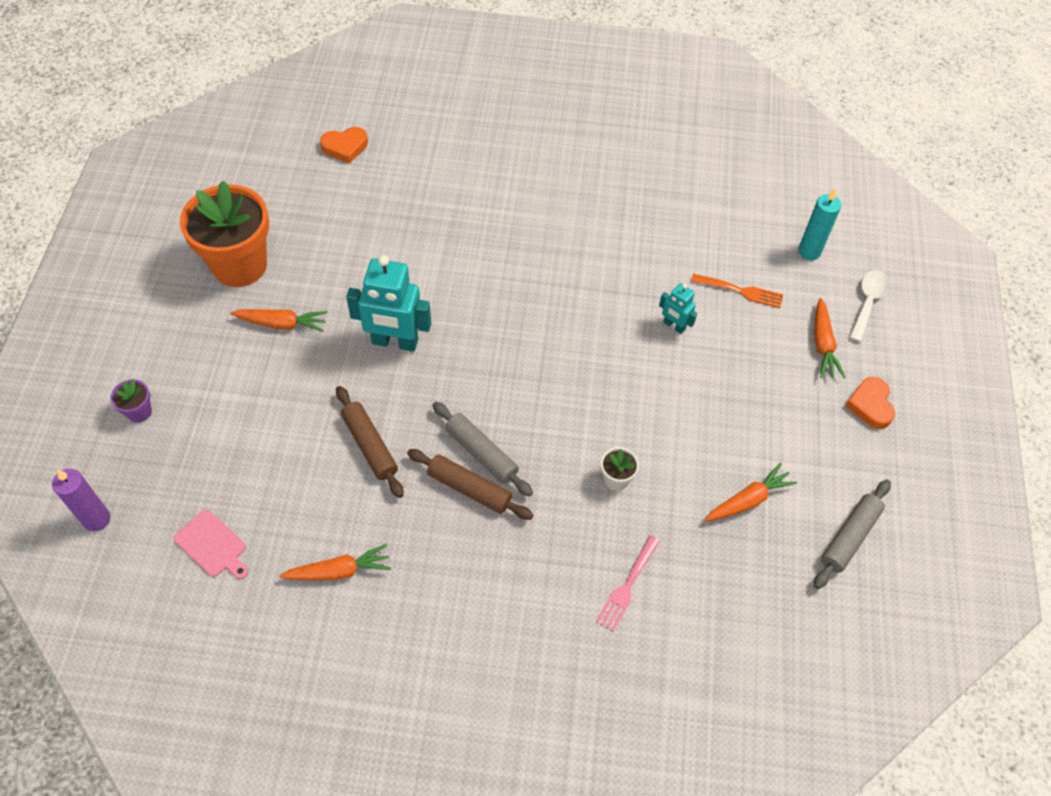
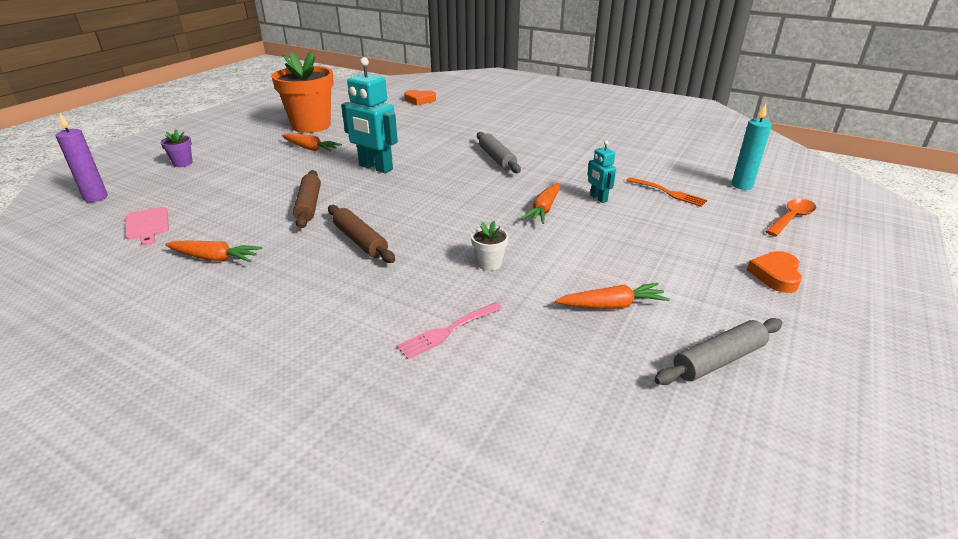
camera: 25 degrees right, 25 degrees down
grey rolling pin [432,402,533,497] -> grey rolling pin moved to [477,132,521,173]
orange carrot [814,298,846,378] -> orange carrot moved to [521,183,560,224]
white spoon [849,270,889,342] -> orange spoon [765,199,816,236]

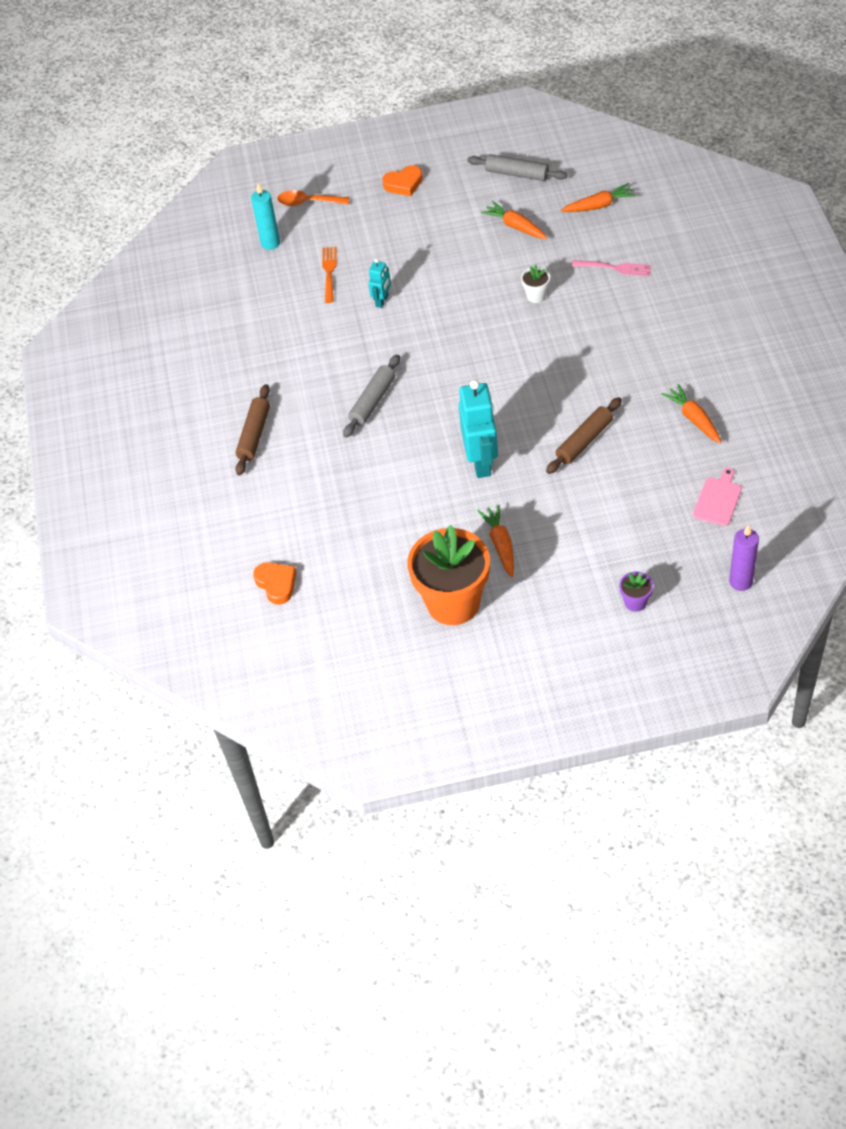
camera: 125 degrees left, 20 degrees up
brown rolling pin [328,205,395,263] -> brown rolling pin moved to [235,384,270,475]
orange carrot [521,183,560,224] -> orange carrot moved to [561,183,636,212]

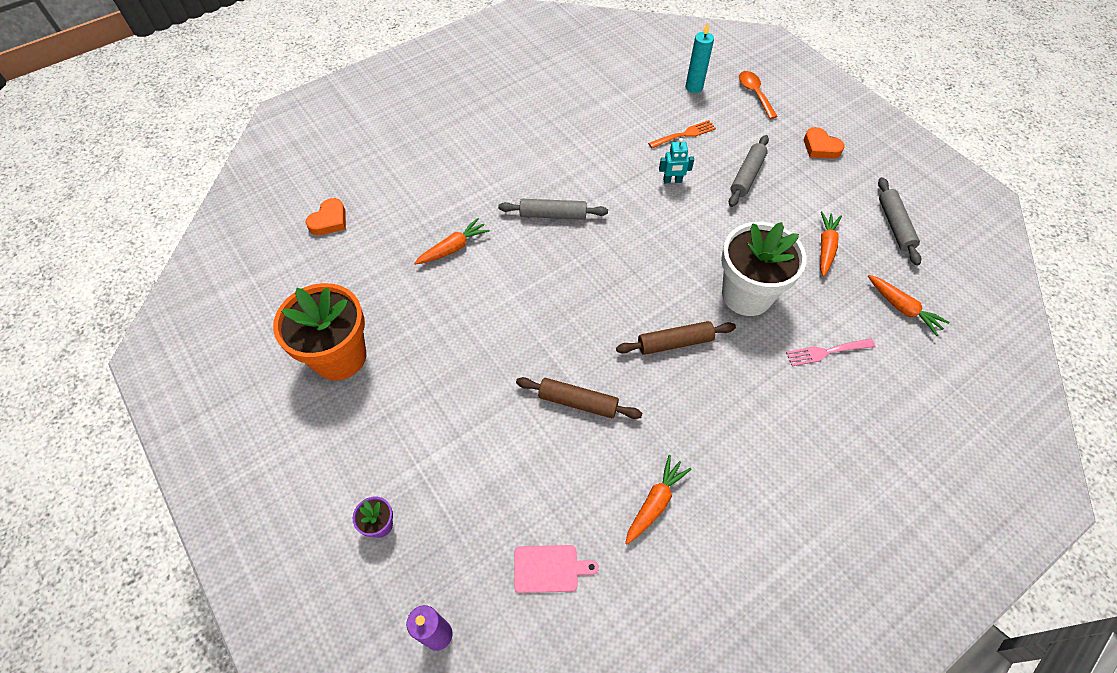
camera: 60 degrees right, 5 degrees up
brown rolling pin [235,384,270,475] -> brown rolling pin moved to [616,321,736,355]
turquoise robot [459,380,498,478] -> none
orange carrot [478,505,514,577] -> orange carrot moved to [414,218,490,265]
white flower pot [521,265,550,303] -> white flower pot [721,222,807,316], size x2.42
pink fork [572,260,651,277] -> pink fork turned 90 degrees clockwise [786,338,875,366]
none -> grey rolling pin [729,135,769,207]

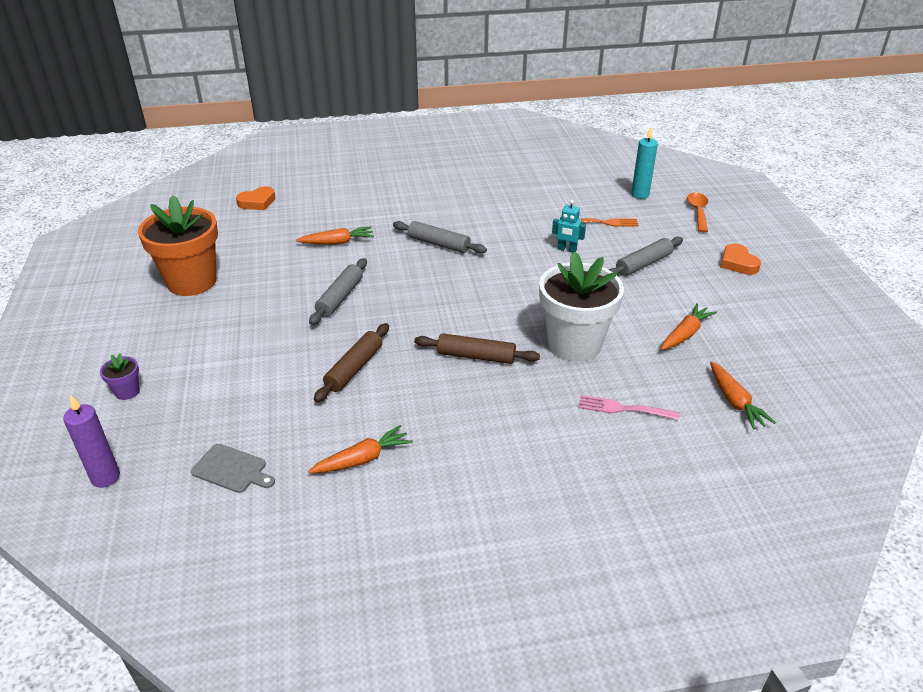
camera: 25 degrees right, 20 degrees down
pink cutting board [514,545,599,593] -> grey cutting board [191,444,275,493]
brown rolling pin [516,377,642,419] -> brown rolling pin turned 75 degrees clockwise [314,323,389,402]
grey rolling pin [878,177,921,265] -> grey rolling pin moved to [309,258,367,325]

